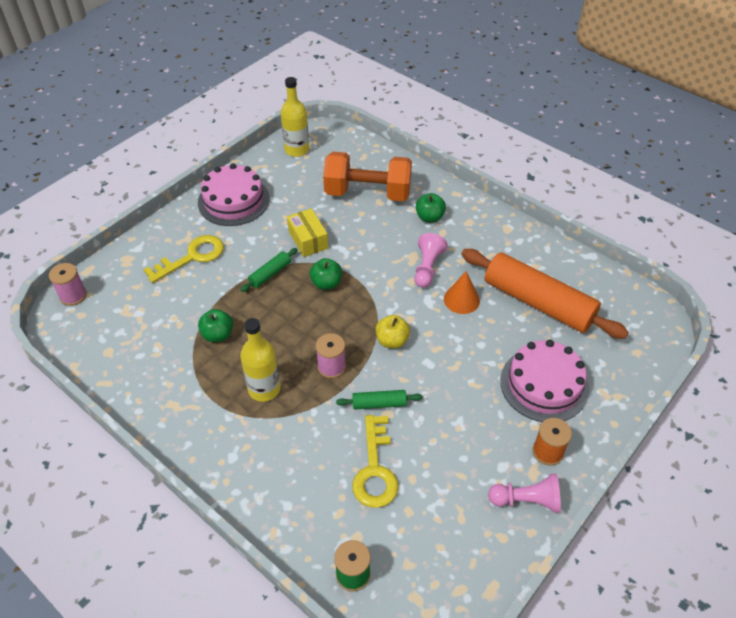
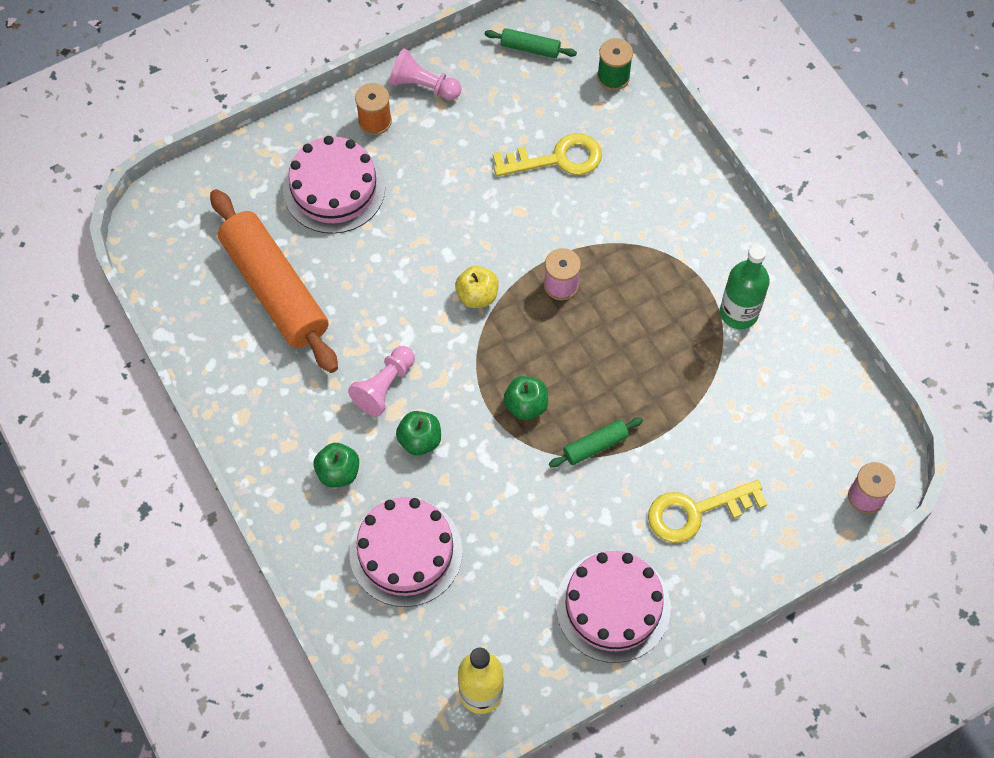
camera: 160 degrees left, 15 degrees up
green apple [198,309,233,342] -> green apple moved to [396,411,441,455]
yellow bottle [240,318,281,402] -> none
yellow box [287,208,328,257] -> none
orange dumbbell [323,152,412,201] -> pink cake [349,497,463,607]
green rolling pin [336,390,423,410] -> green rolling pin moved to [485,28,577,58]
yellow key [352,415,399,508] -> yellow key turned 60 degrees clockwise [493,133,602,176]
orange cone [444,271,480,314] -> none
none -> green bottle [720,244,770,329]

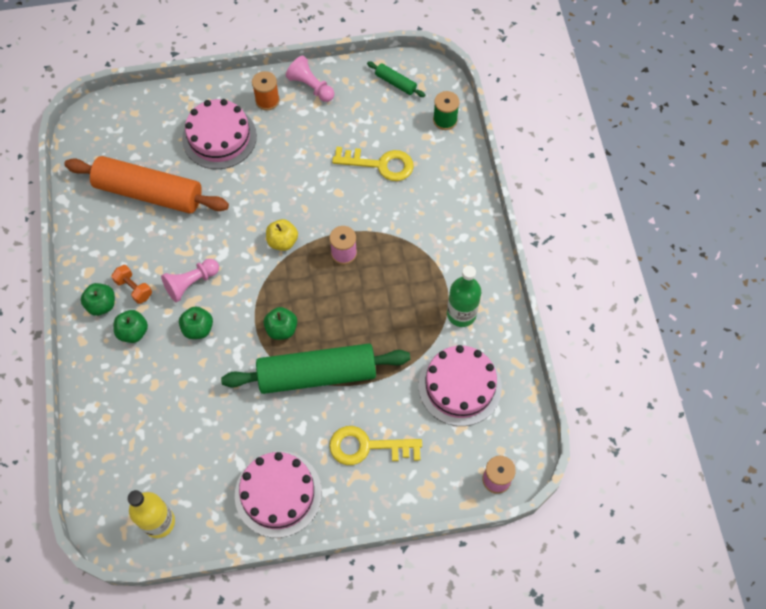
camera: 20 degrees right, 0 degrees up
orange rolling pin [210,189,338,373] -> orange rolling pin turned 60 degrees counterclockwise [64,156,229,214]
pink cake [349,497,463,607] -> pink cake moved to [419,345,502,426]
green rolling pin [549,417,643,468] -> green rolling pin [221,344,410,394], size x2.34
none -> green apple [81,283,115,316]
none -> orange dumbbell [111,265,152,304]

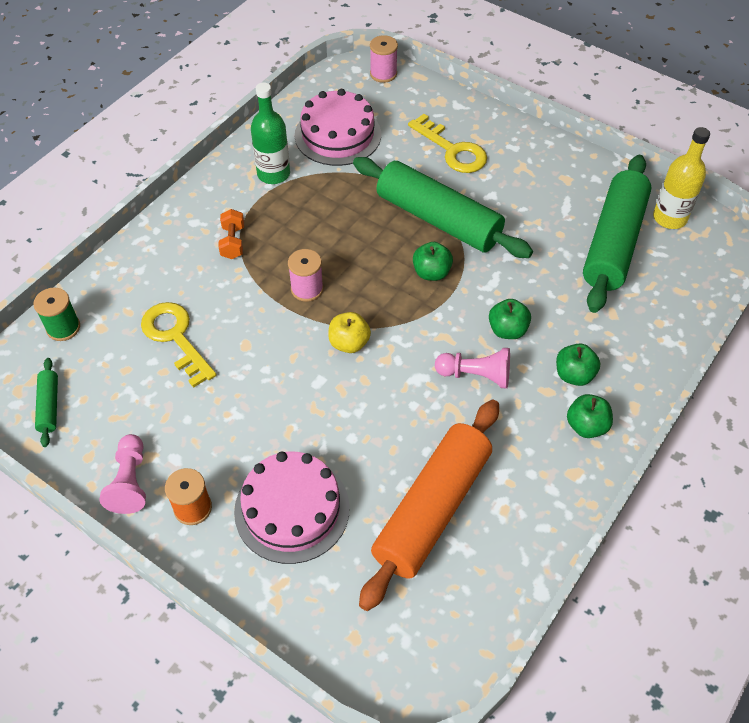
camera: 135 degrees left, 10 degrees down
orange rolling pin [64,156,229,214] -> orange rolling pin turned 60 degrees clockwise [359,400,499,611]
orange dumbbell [111,265,152,304] -> orange dumbbell moved to [218,209,244,259]
pink cake [235,451,322,538] -> none
none -> green rolling pin [583,155,652,313]

